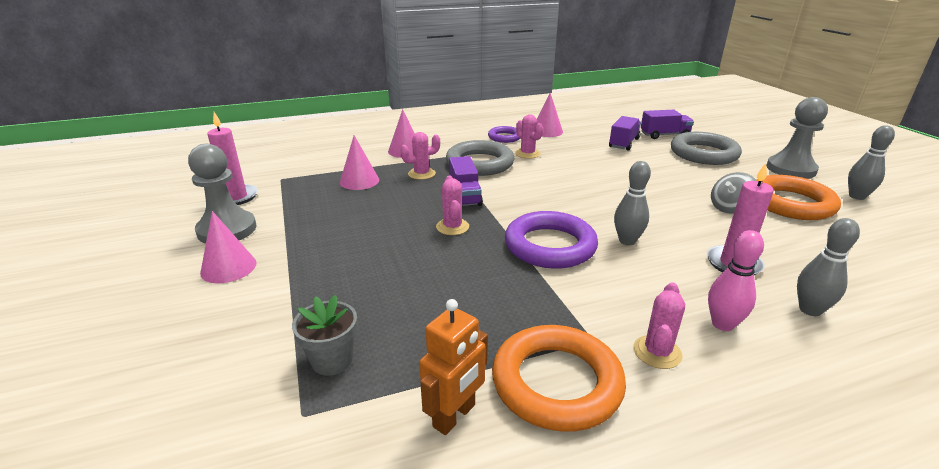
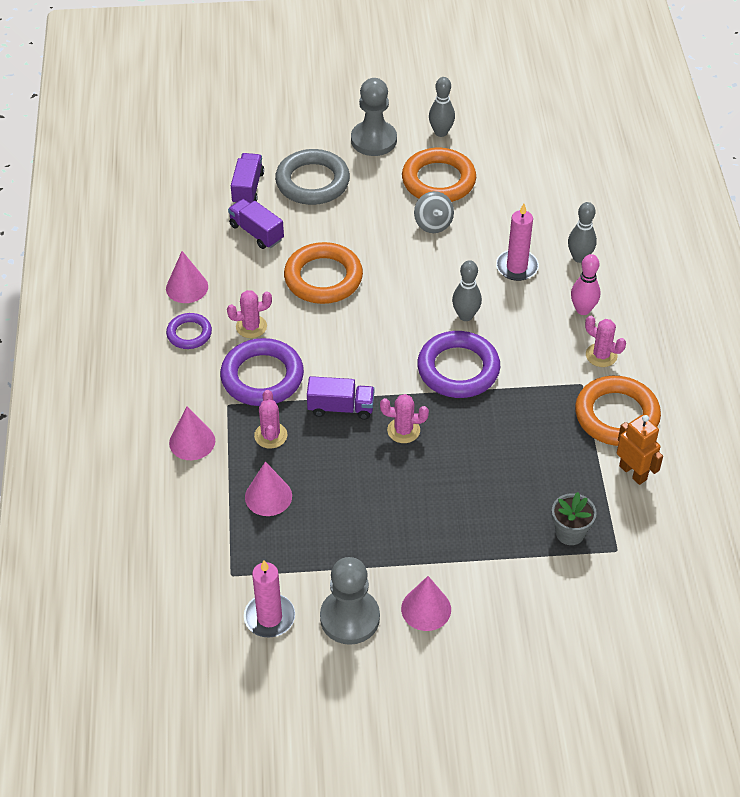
camera: 75 degrees left, 20 degrees up
grey ring [446,140,514,176] -> purple ring [220,338,304,406]
none -> orange ring [284,242,363,304]

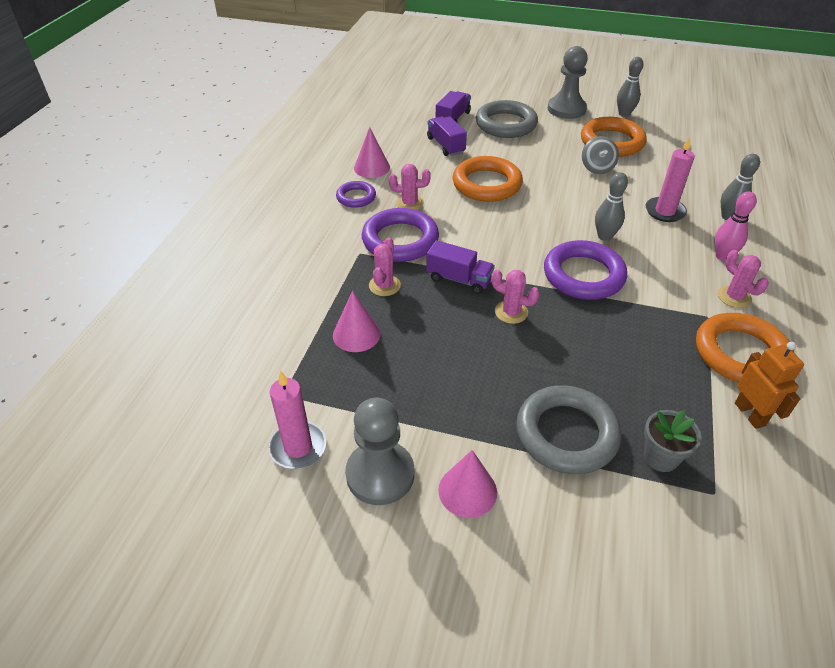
camera: 20 degrees right, 5 degrees down
pink cone [169,407,215,460] -> none
none -> grey ring [516,385,621,474]

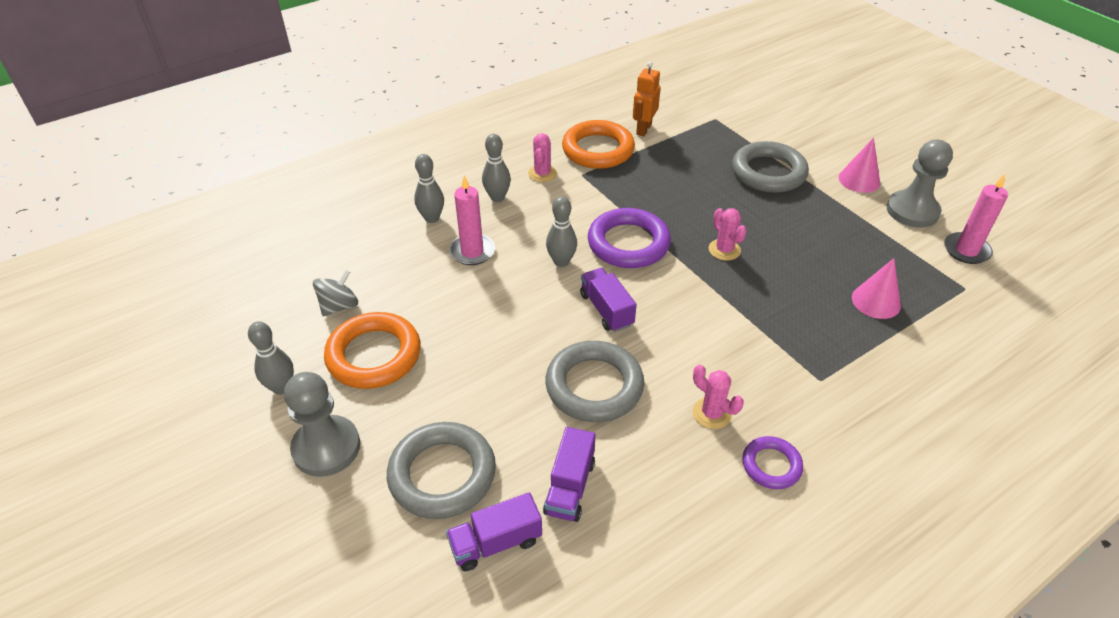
camera: 140 degrees left, 0 degrees up
pink cone [354,127,390,178] -> none
purple ring [362,208,439,262] -> none
pink cactus [369,237,401,296] -> none
purple truck [426,240,495,294] -> purple truck moved to [580,268,637,332]
orange ring [452,156,523,202] -> grey ring [545,341,644,422]
grey spinning top [582,136,619,174] -> grey spinning top moved to [313,269,358,316]
grey flower pot [644,410,702,472] -> none
pink bowling pin [715,191,757,261] -> grey bowling pin [482,134,511,202]

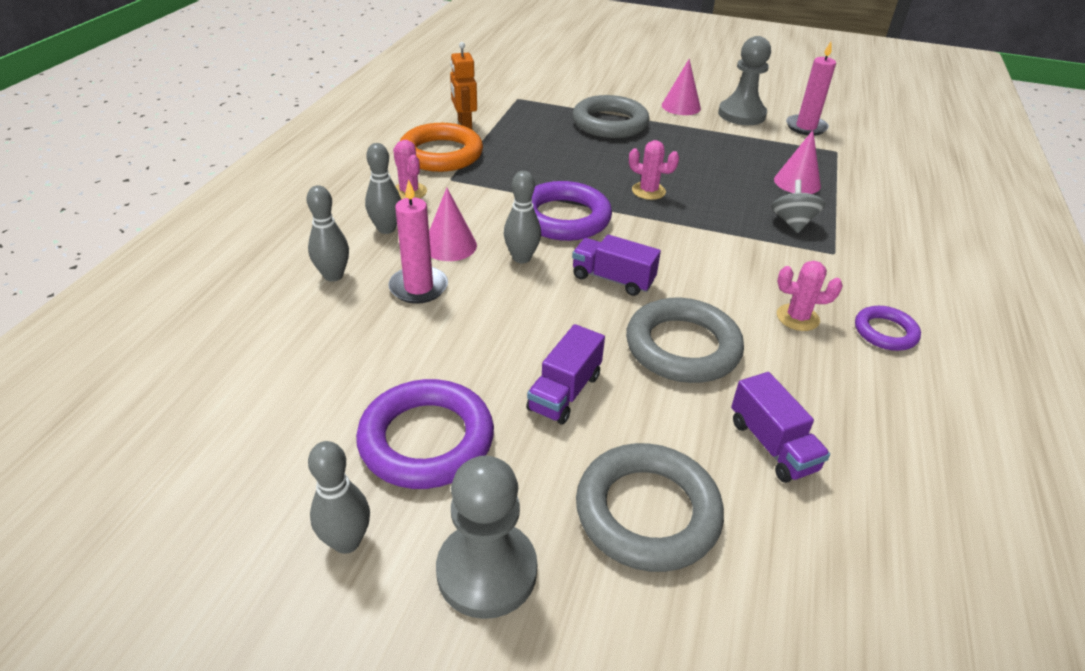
camera: 40 degrees left, 5 degrees down
grey spinning top [313,269,358,316] -> grey spinning top moved to [771,180,825,233]
orange ring [324,312,421,389] -> purple ring [356,379,494,489]
purple truck [446,492,542,571] -> purple truck moved to [526,324,605,425]
none -> pink cone [429,188,477,261]

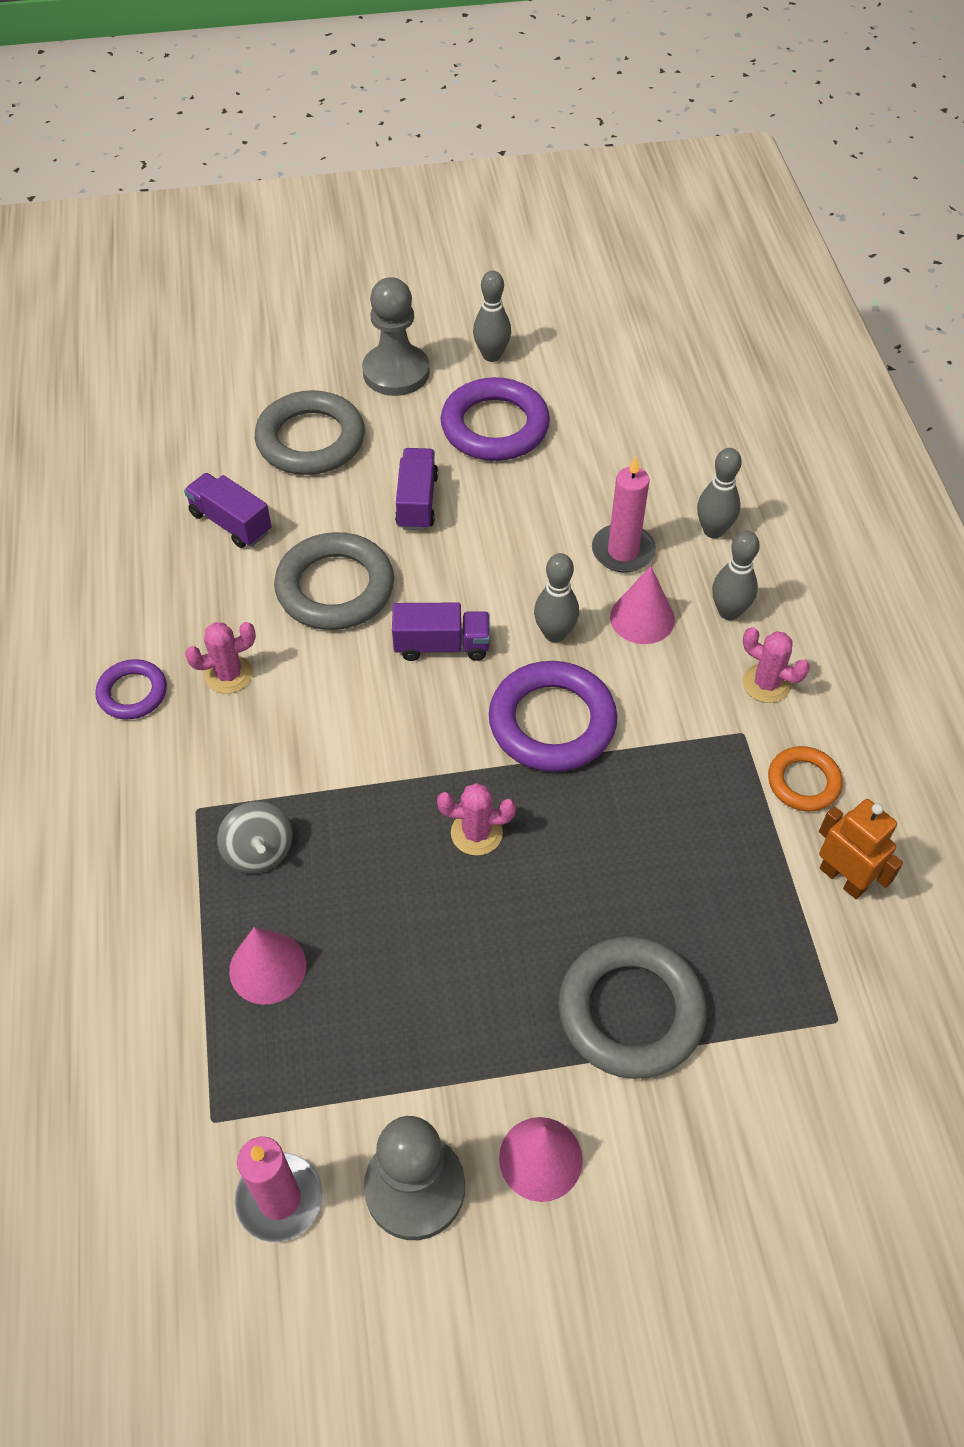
camera: 155 degrees right, 15 degrees up
orange ring [400,123,483,172] -> orange ring [768,746,843,811], size x0.56

